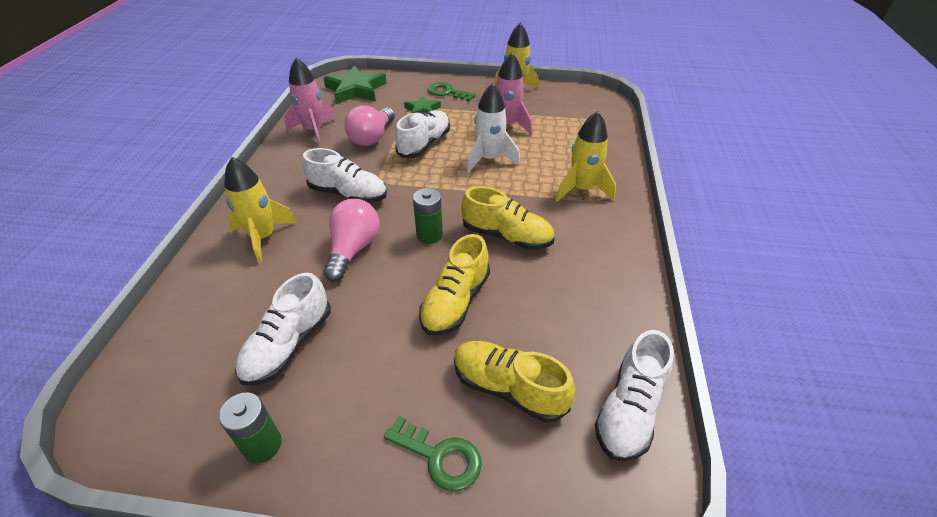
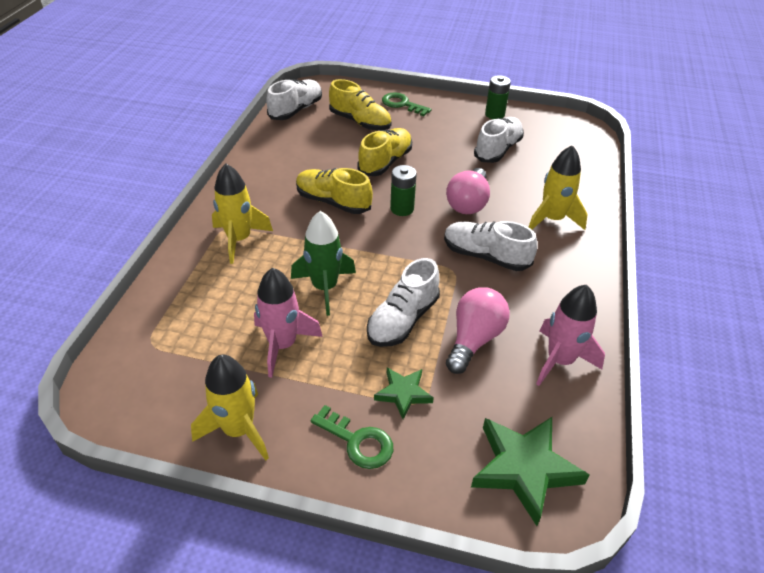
camera: 175 degrees left, 0 degrees up
white rocket [467,83,520,173] -> green rocket [291,211,356,316]

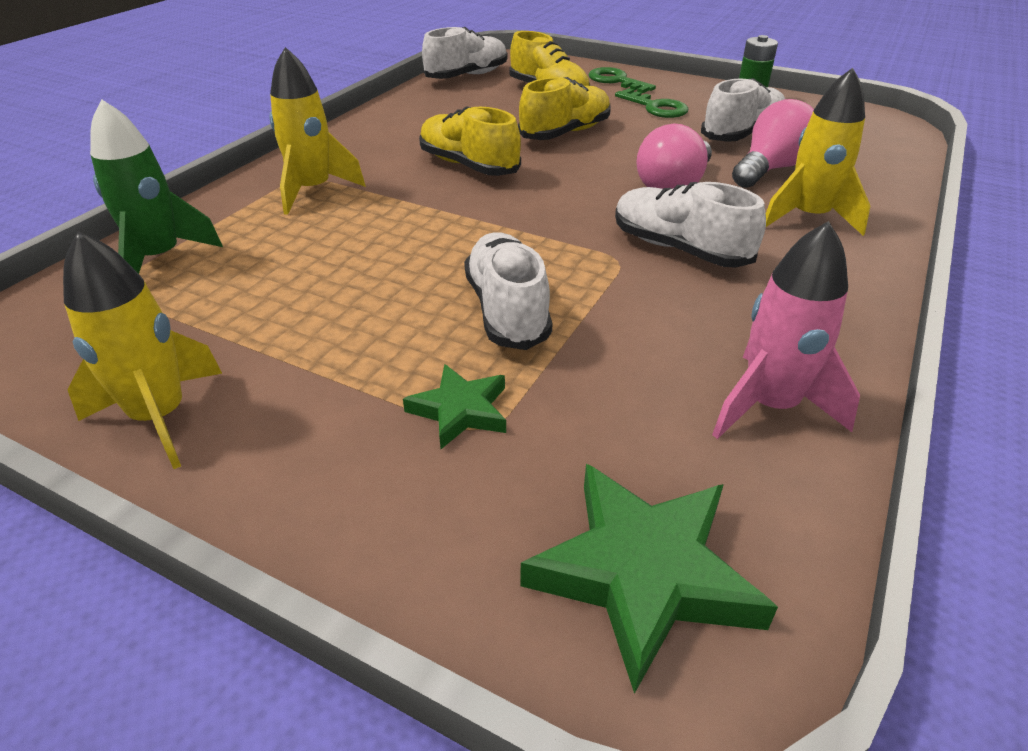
camera: 15 degrees right, 5 degrees down
pink rocket [254,268,323,378] -> none
green rocket [291,211,356,316] -> green rocket moved to [90,99,223,274]
green key [310,405,393,469] -> green key moved to [615,88,688,118]
white shoe [367,258,440,347] -> white shoe turned 120 degrees clockwise [464,232,552,350]
green battery [390,165,417,216] -> none
pink light bulb [446,287,510,374] -> pink light bulb moved to [732,99,814,188]

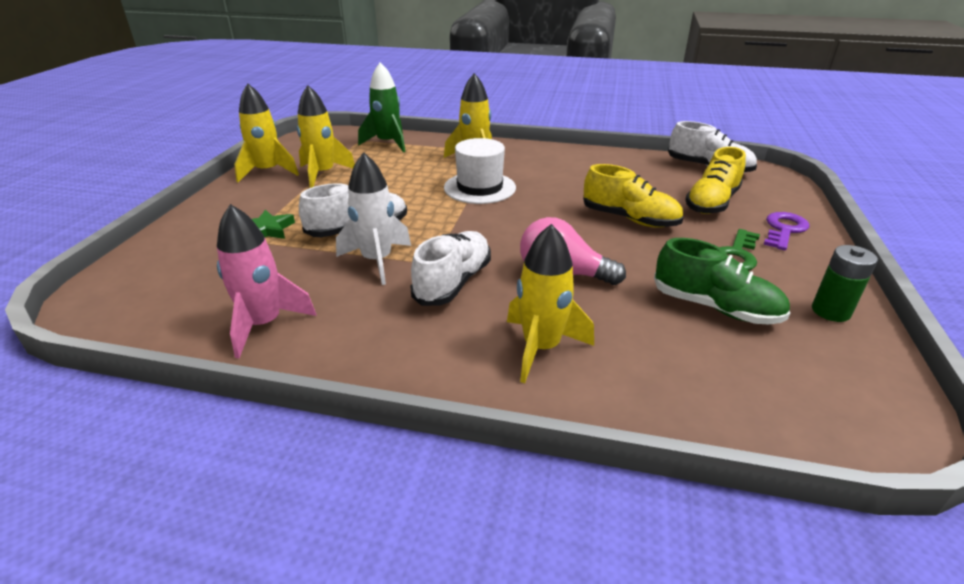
camera: 75 degrees right, 5 degrees down
yellow shoe [419,106,521,176] -> none
green star [520,464,778,694] -> none
green key [588,67,656,93] -> purple key [764,212,809,250]
white shoe [701,78,785,142] -> green shoe [654,238,790,325]
pink light bulb [732,99,814,188] -> none
none -> yellow rocket [297,85,355,188]
none -> white rocket [336,152,411,285]
none -> white hat [444,138,516,204]

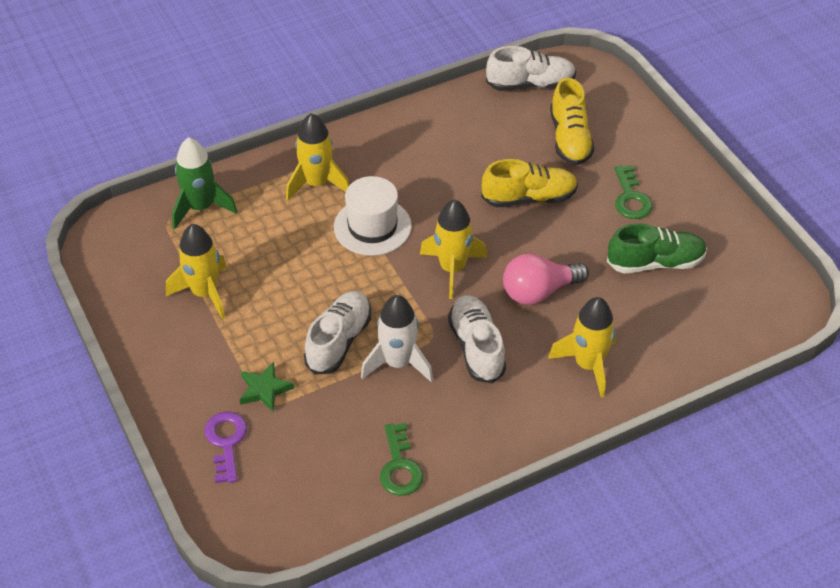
camera: 40 degrees left, 15 degrees up
pink rocket [217,204,317,358] -> green key [380,423,424,496]
yellow rocket [234,83,299,182] -> yellow rocket moved to [420,199,487,299]
purple key [764,212,809,250] -> purple key moved to [205,412,247,483]
green battery [812,245,878,322] -> none

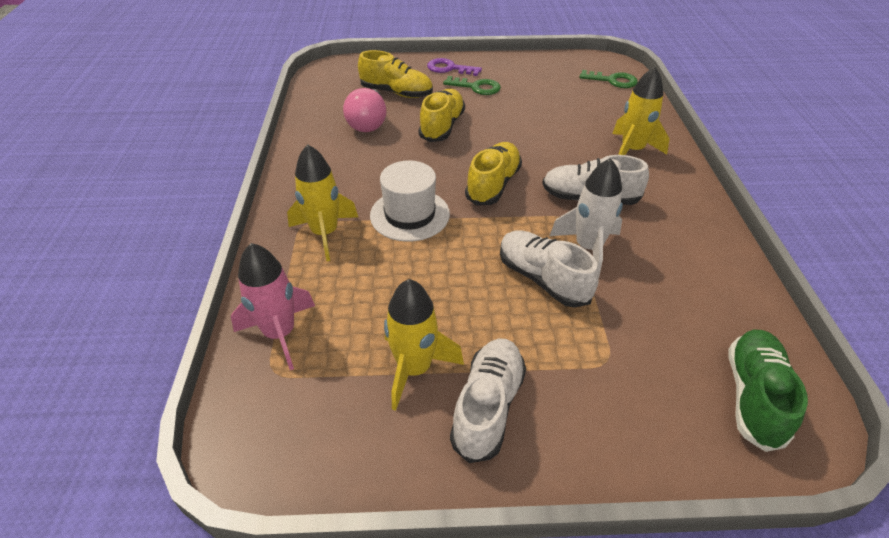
camera: 65 degrees left, 5 degrees down
green rocket [172,137,237,229] -> pink rocket [231,243,315,370]
purple key [205,412,247,483] -> purple key moved to [427,58,482,76]
green star [240,362,294,412] -> none
green key [380,423,424,496] -> green key moved to [580,70,638,88]
yellow rocket [420,199,487,299] -> yellow shoe [465,142,522,206]
white shoe [486,46,576,91] -> white shoe moved to [450,339,526,463]
pink light bulb [503,254,589,305] -> pink light bulb moved to [343,88,387,132]
green shoe [607,223,707,273] -> green shoe moved to [729,330,808,452]

